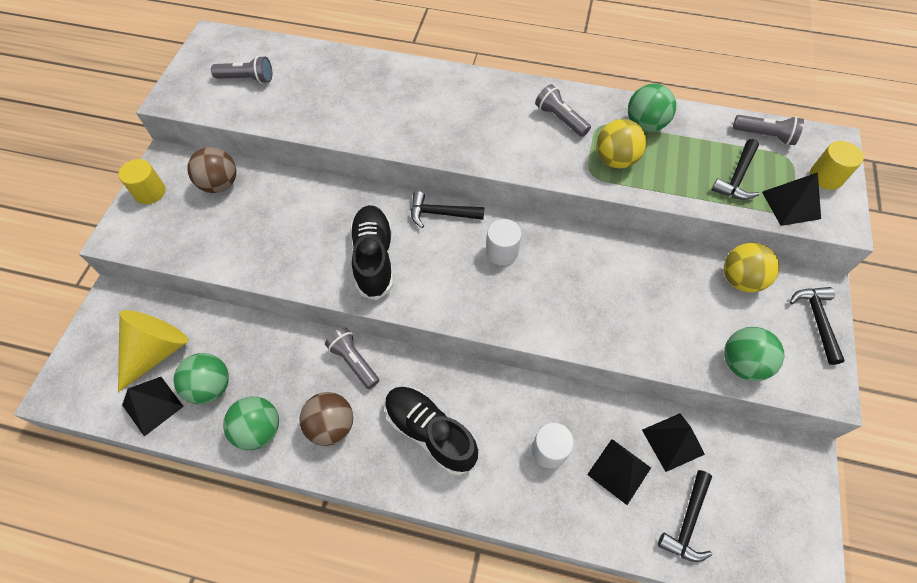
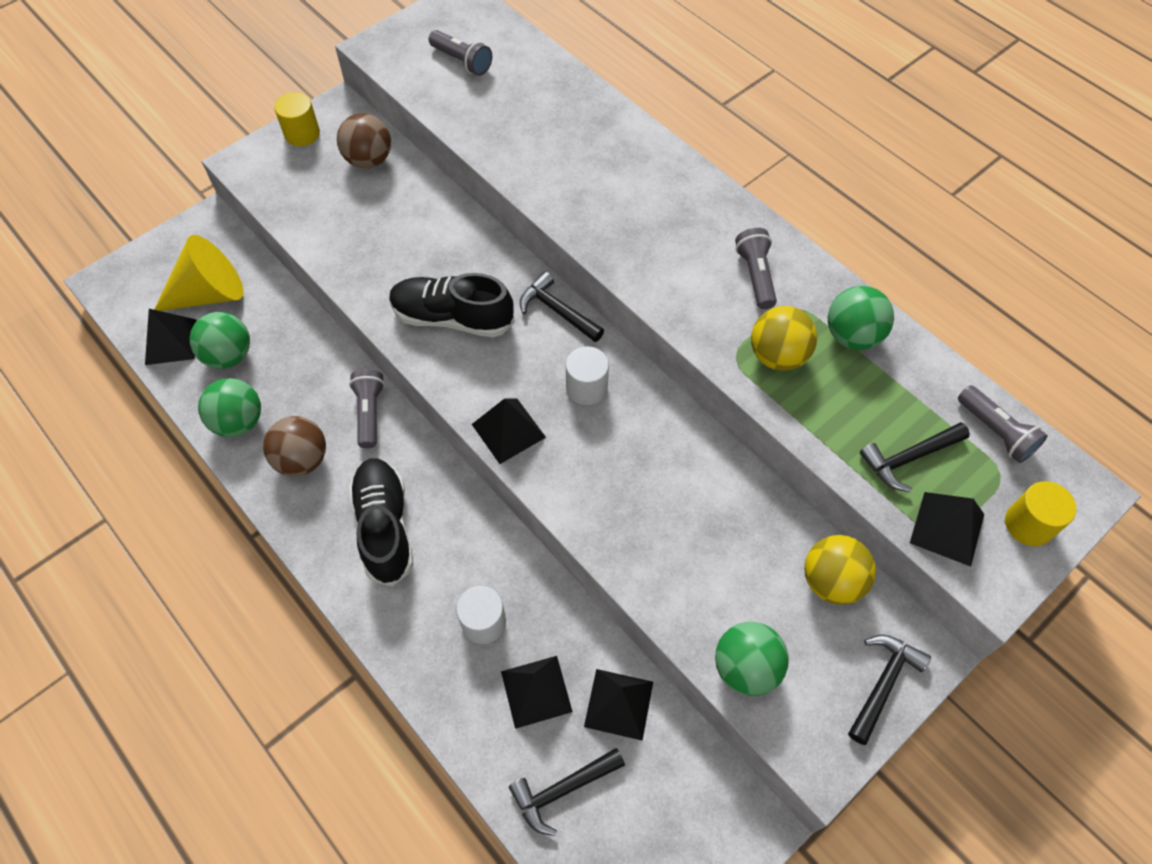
camera: 35 degrees right, 0 degrees up
black shoe [350,205,393,301] -> black shoe turned 105 degrees counterclockwise [389,273,515,337]
none -> black pyramid [472,398,546,464]

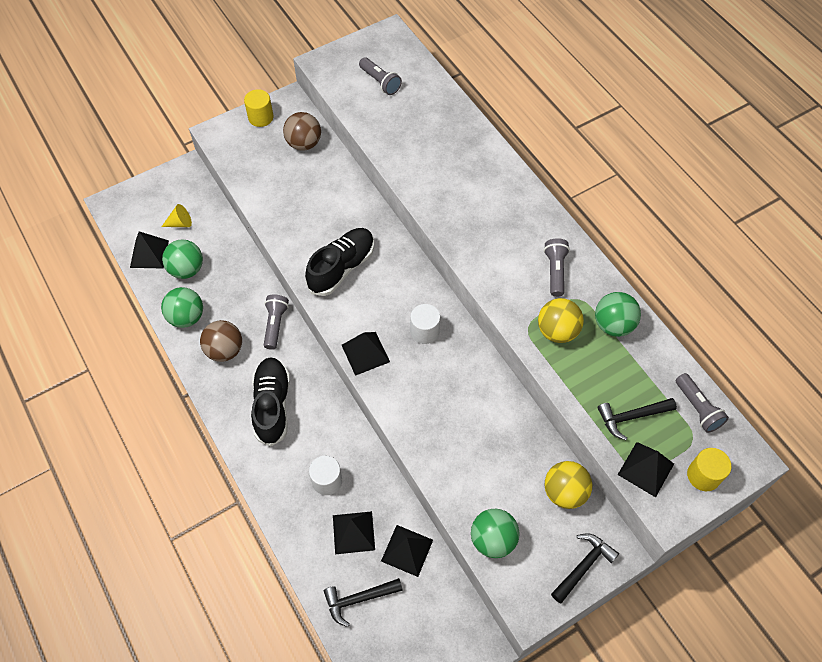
camera: 10 degrees right, 0 degrees up
yellow cone [154,235,244,311] -> yellow cone [162,204,192,227], size x0.48
black shoe [389,273,515,337] -> black shoe turned 105 degrees clockwise [305,228,374,296]
black hammer [520,271,604,342] -> none

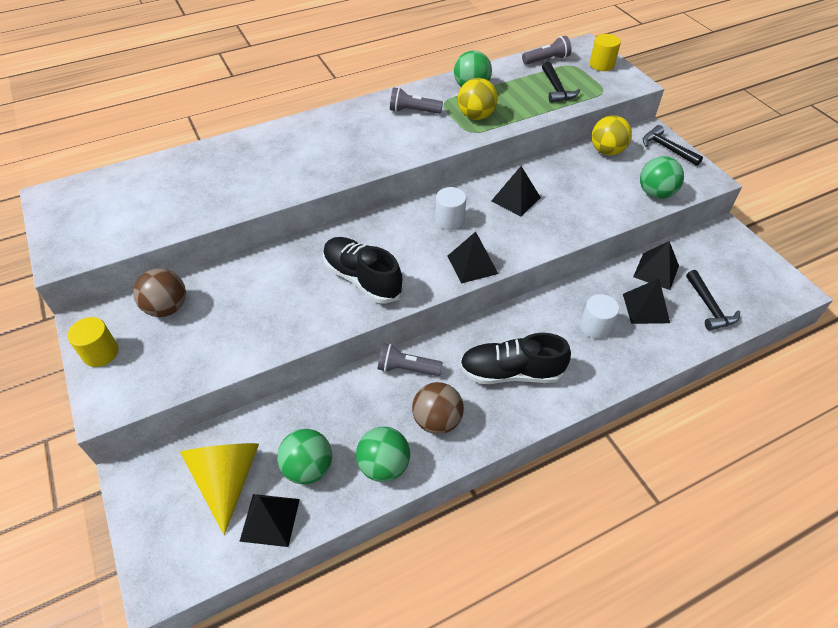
camera: 85 degrees left, 10 degrees down
yellow cone [162,204,192,227] -> yellow cone [180,443,259,535], size x2.07
grey flashlight [359,57,402,95] -> none
black pyramid [618,442,674,497] -> black pyramid moved to [491,166,541,216]

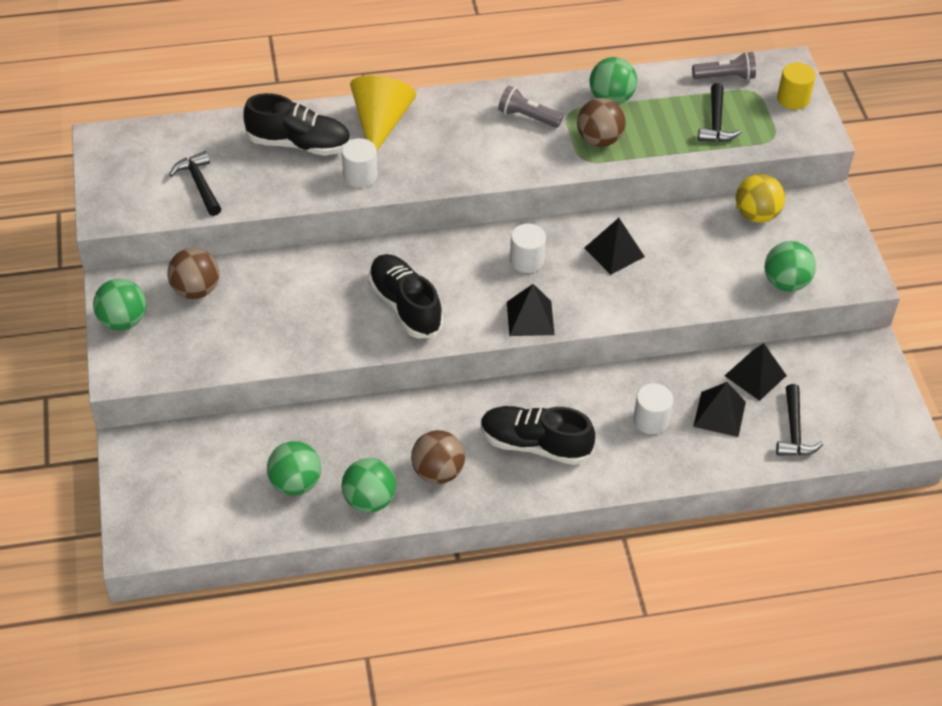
camera: 15 degrees right, 0 degrees up
yellow cylinder [67,317,119,367] -> green ball [93,279,146,330]
yellow cone [180,443,259,535] -> yellow cone moved to [350,75,416,150]
black pyramid [239,494,300,547] -> none
grey flashlight [378,343,443,376] -> none
yellow ball [458,78,498,120] -> brown ball [577,98,626,147]
black hammer [643,125,703,166] -> black hammer moved to [169,151,221,216]
none -> black shoe [243,93,351,156]
none -> white cylinder [342,138,378,188]

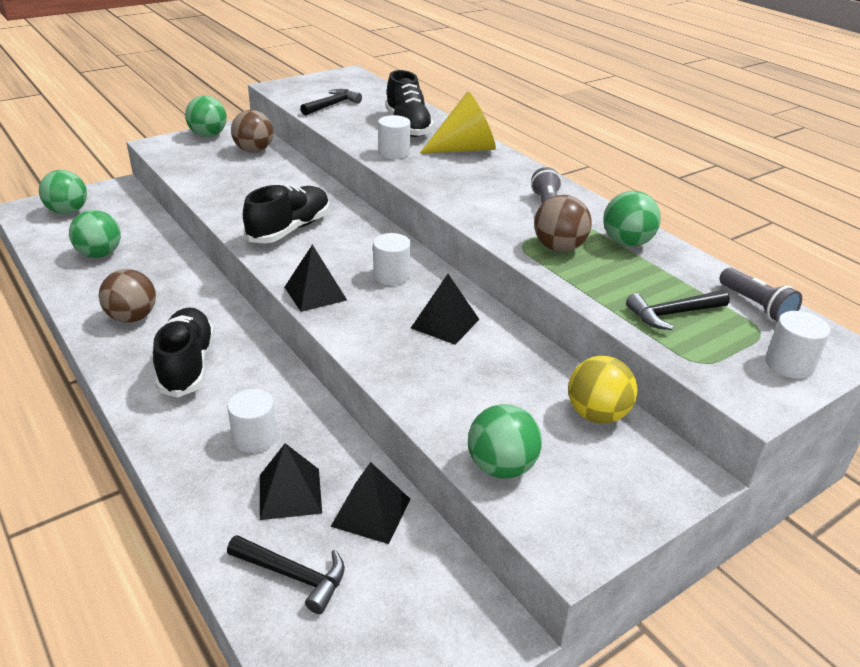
camera: 65 degrees right, 15 degrees down
green ball [342,458,396,513] -> green ball moved to [39,170,87,214]
black hammer [776,384,823,456] -> black hammer turned 135 degrees counterclockwise [227,535,345,614]
yellow cylinder [777,62,816,110] -> white cylinder [765,311,830,379]

